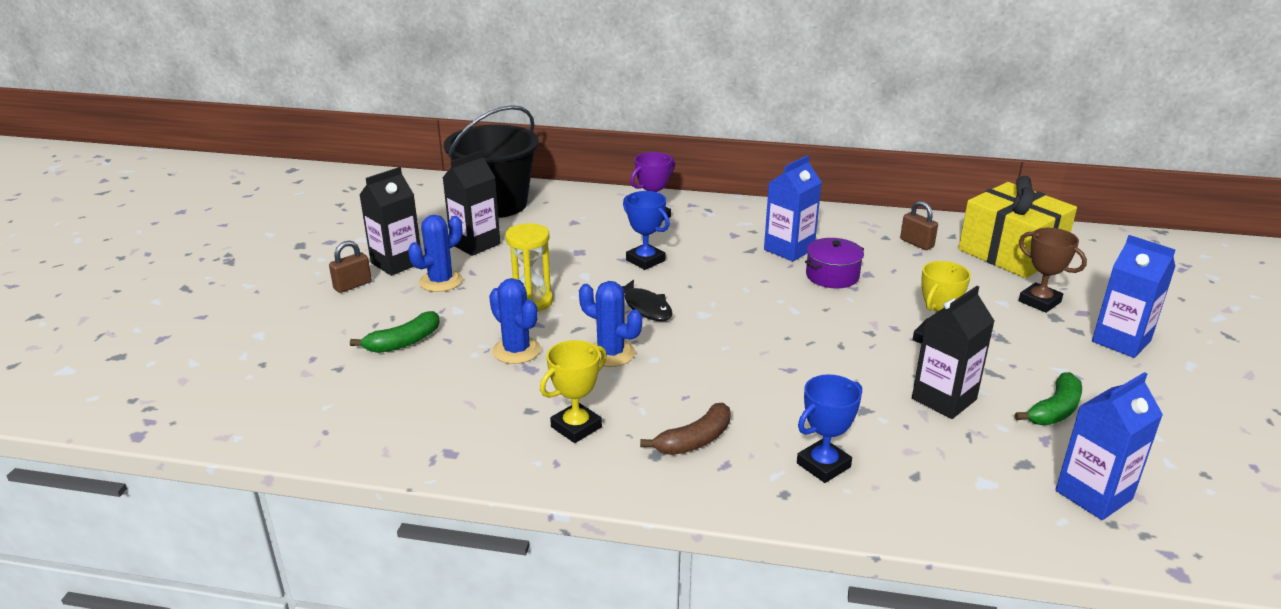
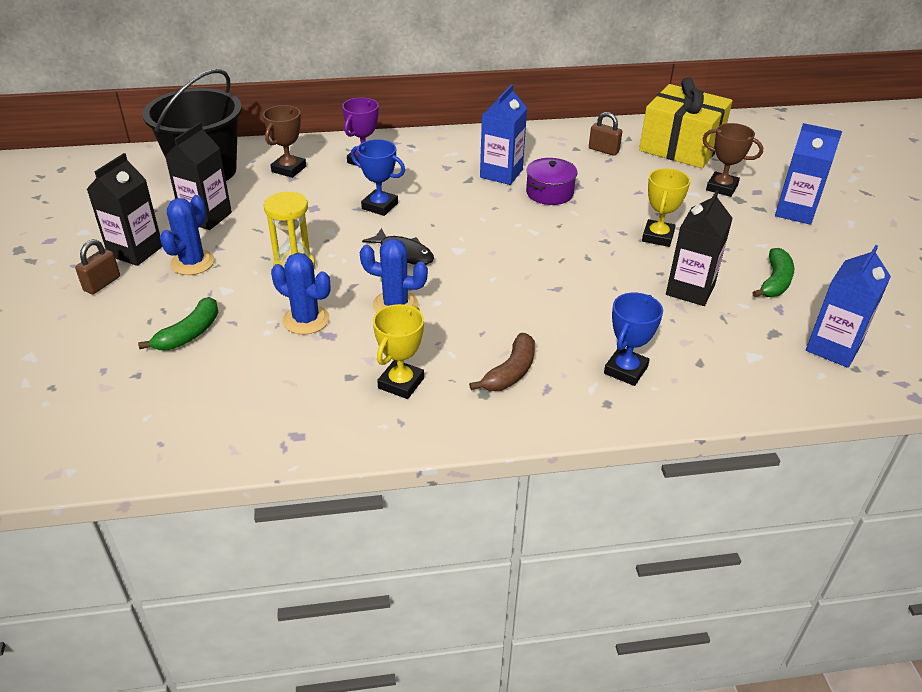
camera: 20 degrees left, 10 degrees up
none -> brown trophy [263,105,306,178]

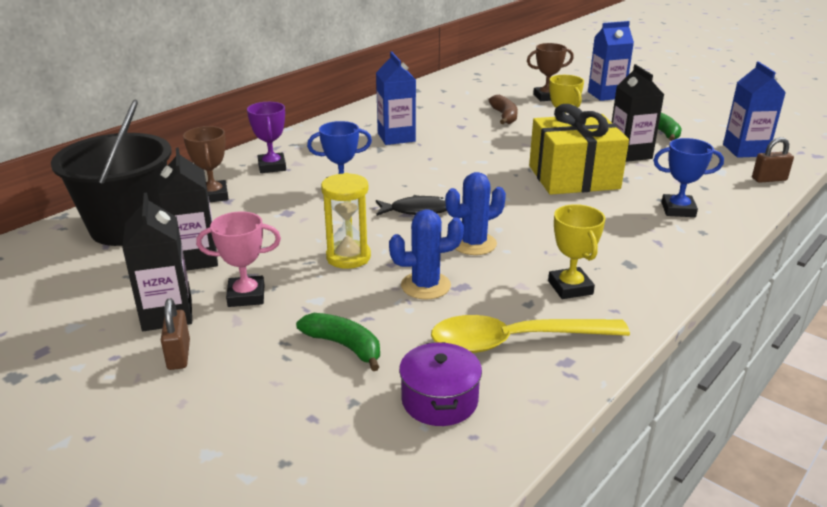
camera: 40 degrees left, 10 degrees down
green banana [138,297,218,350] -> green banana turned 45 degrees counterclockwise [296,313,380,371]
blue cactus [160,195,215,275] -> pink trophy [196,211,281,307]
brown banana [469,333,535,391] -> brown banana moved to [489,95,518,124]
purple pot [526,158,578,205] -> purple pot moved to [399,342,482,426]
brown padlock [589,112,622,156] -> brown padlock moved to [752,137,794,183]
blue trophy [604,293,663,386] -> blue trophy turned 75 degrees counterclockwise [653,138,724,217]
yellow gift [639,77,733,168] -> yellow gift moved to [529,104,629,195]
none -> yellow spoon [431,315,630,353]

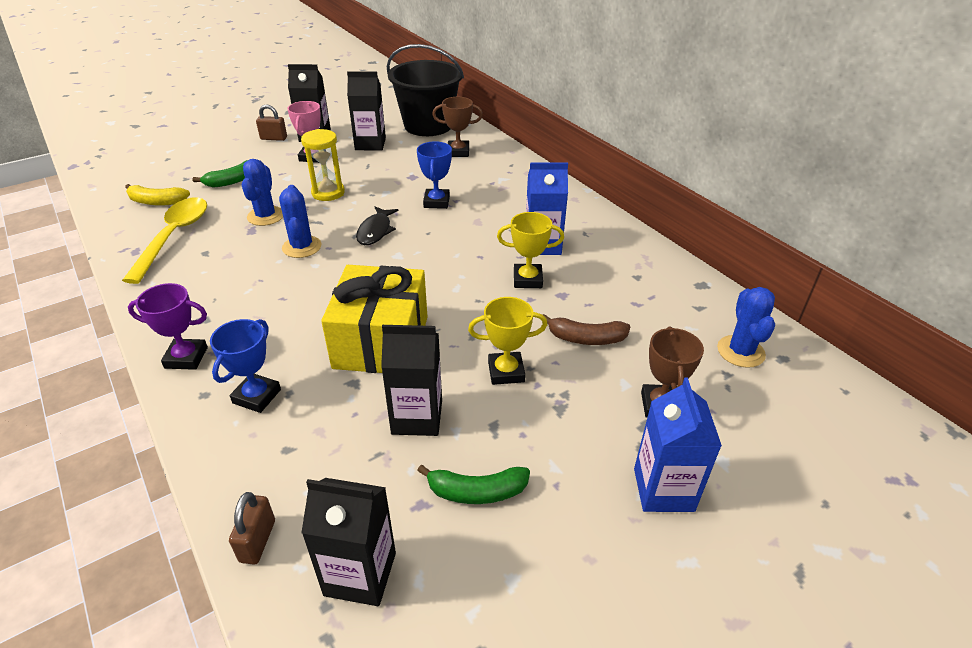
camera: 105 degrees right, 10 degrees up
purple trophy [247,102,286,173] -> purple trophy moved to [128,283,208,370]
purple pot [399,342,482,426] -> yellow banana [125,184,190,206]
yellow trophy [548,204,606,299] -> yellow trophy moved to [497,212,564,288]
blue carton [723,62,786,158] -> black carton [301,478,396,606]
none -> blue cactus [717,287,775,368]

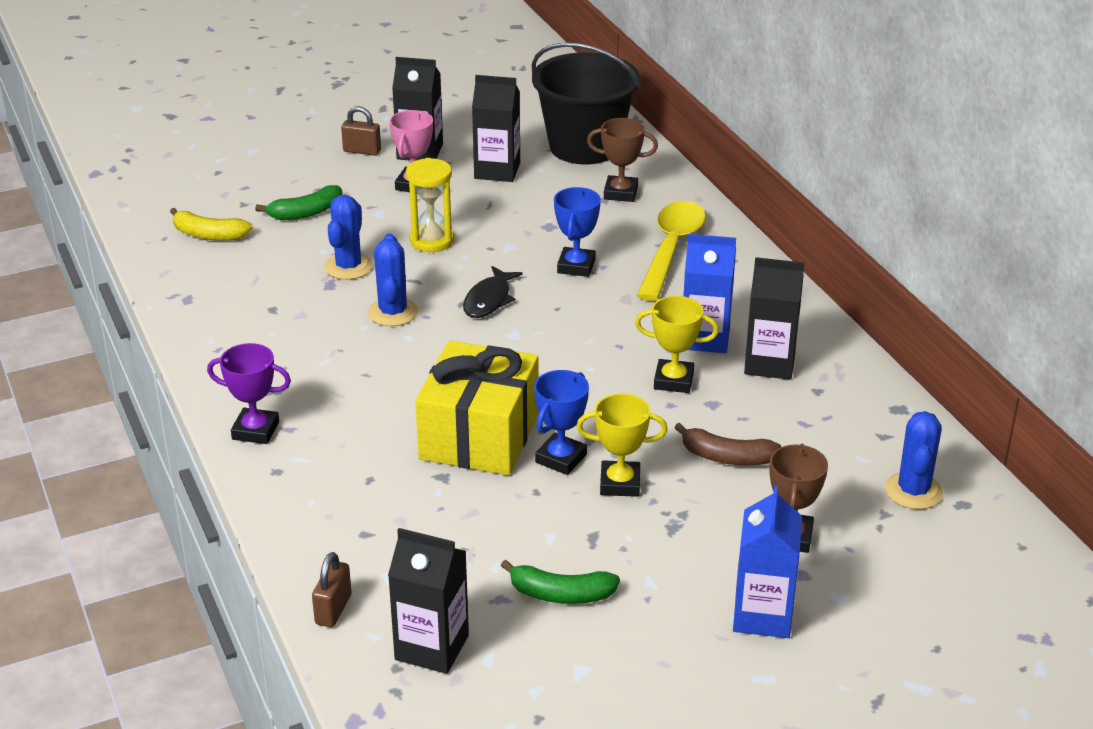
camera: 10 degrees right, 5 degrees down
yellow spoon [122,197,207,284] -> yellow spoon moved to [637,201,706,301]
blue trophy [210,319,281,413] -> blue trophy moved to [534,370,589,475]
black carton [381,325,442,436] -> black carton moved to [744,257,804,380]

